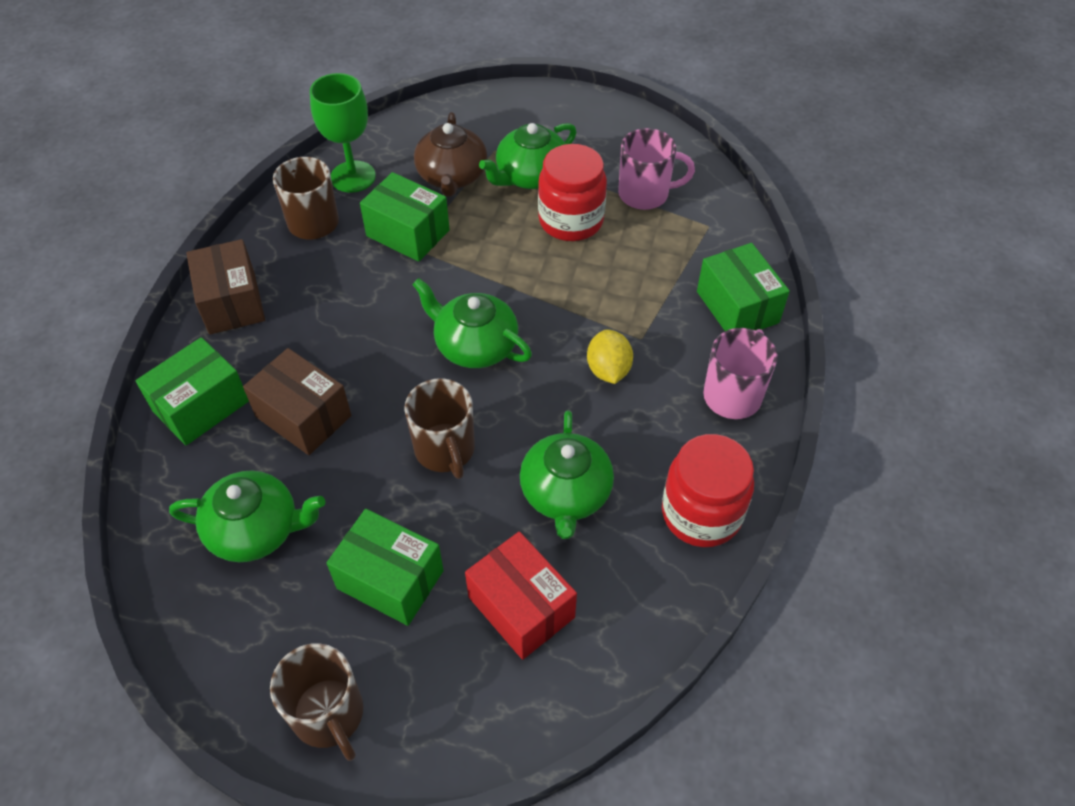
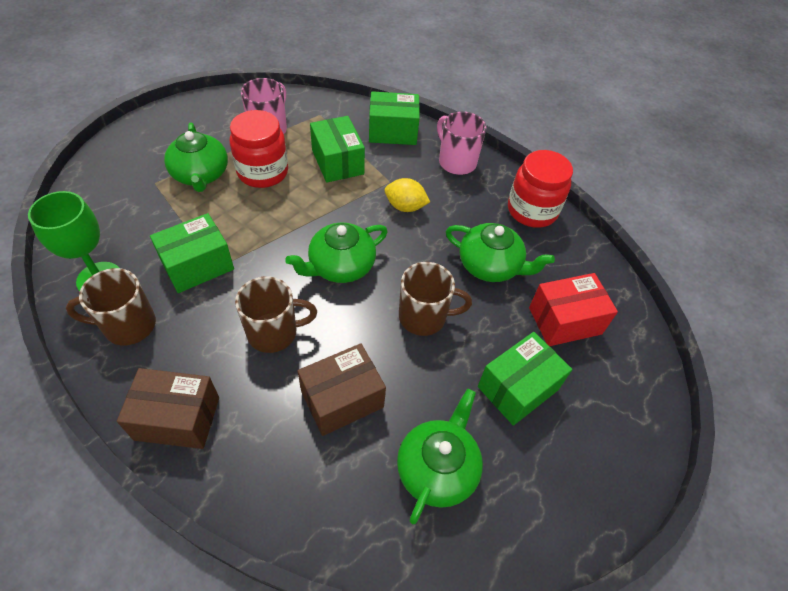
camera: 70 degrees left, 0 degrees up
green box [135,337,249,445] -> green box moved to [310,116,365,183]
brown mug [270,643,363,761] -> brown mug moved to [235,276,317,353]
brown teapot [414,112,487,196] -> none

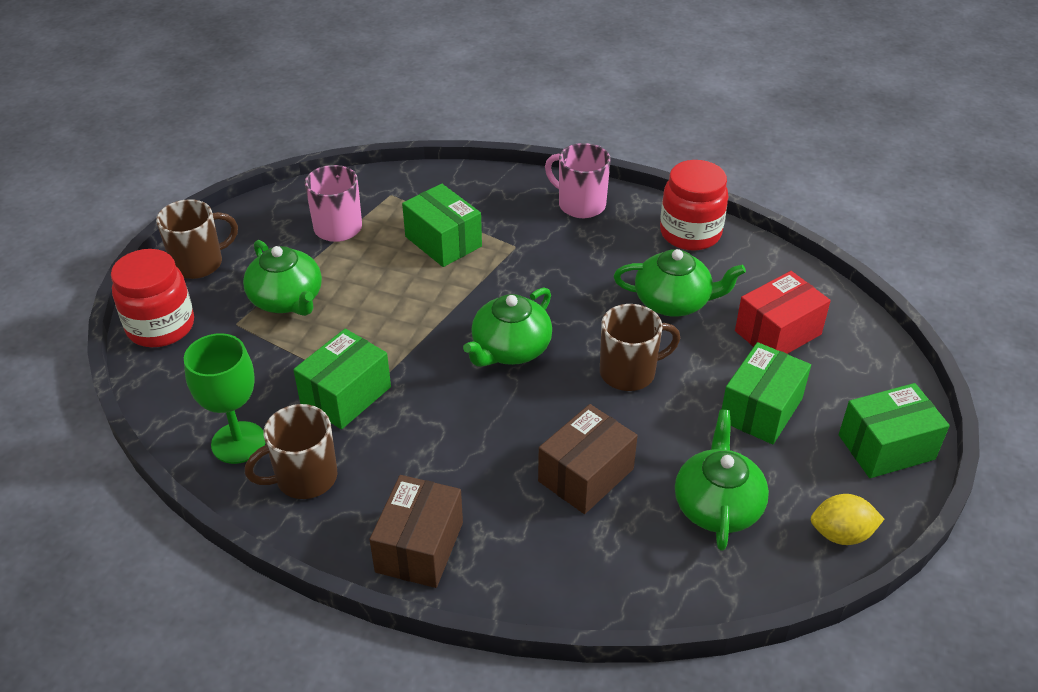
camera: 15 degrees left, 10 degrees down
brown box [117,368,219,449] -> brown box turned 60 degrees counterclockwise [369,475,463,588]
red jar [230,110,288,188] -> red jar moved to [111,249,194,347]
brown mug [235,276,317,353] -> brown mug moved to [156,199,238,279]
green box [369,91,420,145] -> green box moved to [839,383,950,478]
yellow lemon [384,178,430,212] -> yellow lemon moved to [811,494,884,545]

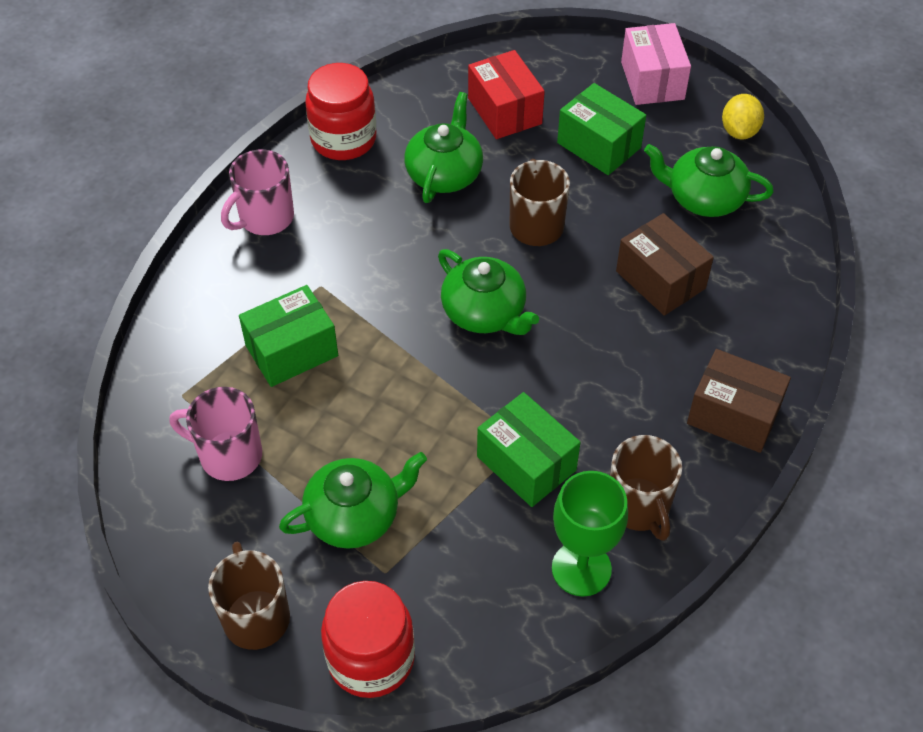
camera: 80 degrees left, 10 degrees up
green box [839,383,950,478] -> pink box [621,23,691,105]

